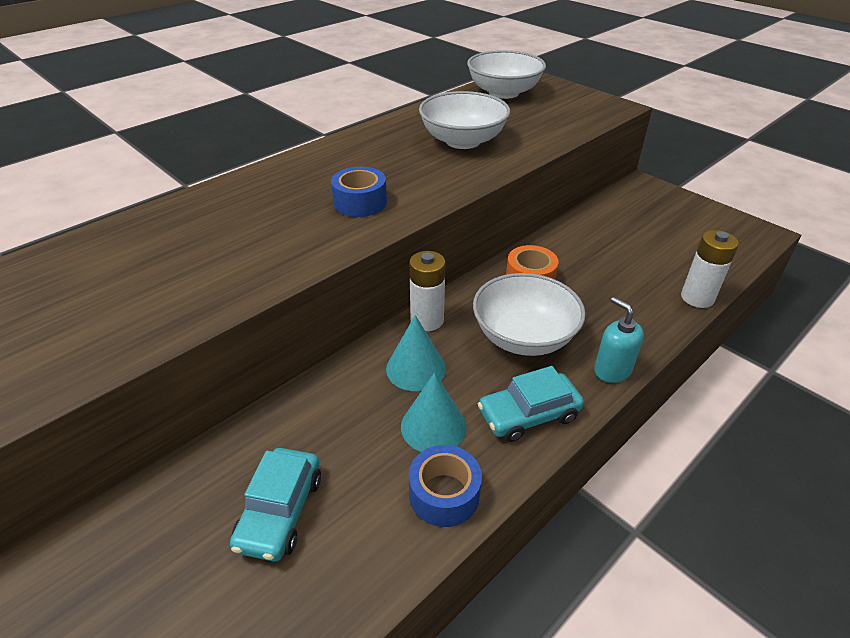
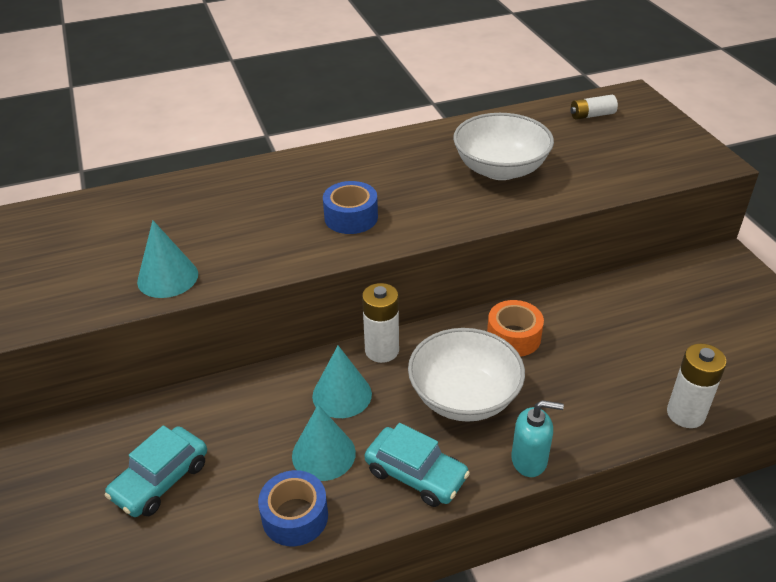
camera: 25 degrees right, 0 degrees up
white bowl [467,50,546,99] -> white battery [570,95,618,120]
turquoise car [478,366,584,442] -> turquoise car turned 150 degrees counterclockwise [365,423,470,507]
turquoise soap dispenser [594,297,644,383] -> turquoise soap dispenser turned 105 degrees clockwise [511,400,564,477]
none -> turquoise cone [137,220,198,298]

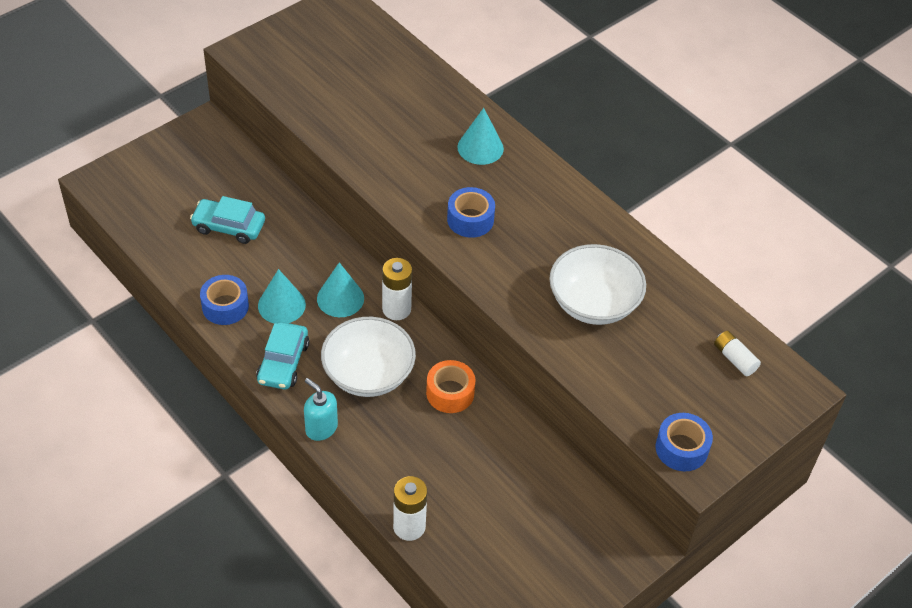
camera: 65 degrees right, 10 degrees up
turquoise cone [137,220,198,298] -> turquoise cone moved to [457,108,504,165]
turquoise soap dispenser [511,400,564,477] -> turquoise soap dispenser turned 150 degrees clockwise [304,378,338,441]
none -> blue tape [656,413,713,471]

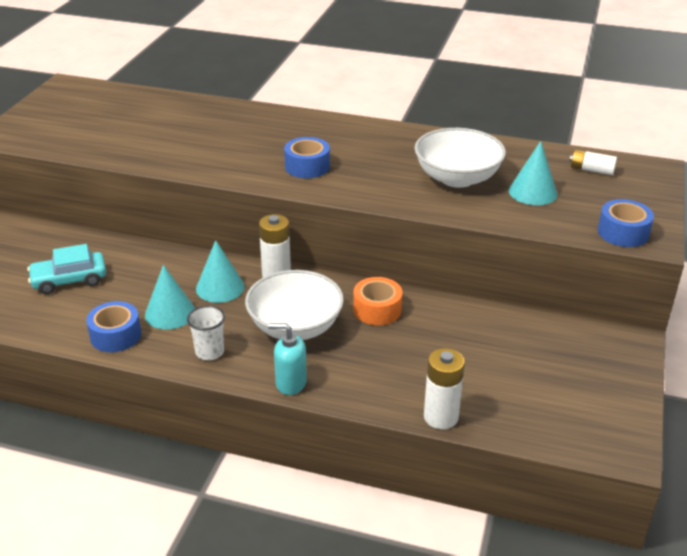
camera: 30 degrees left, 15 degrees down
turquoise car [256,322,309,389] -> white cup [187,306,225,360]
turquoise cone [457,108,504,165] -> turquoise cone moved to [509,141,558,205]

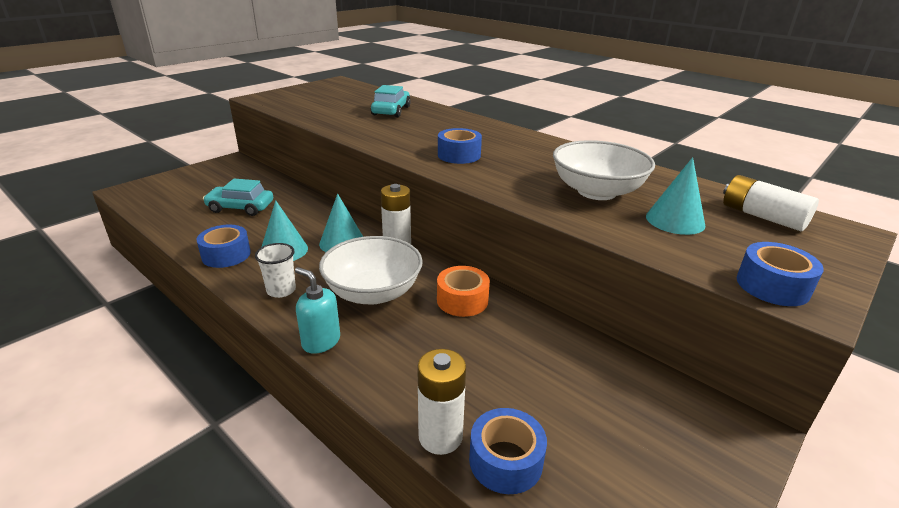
camera: 25 degrees right, 5 degrees down
white battery [569,149,617,175] -> white battery [723,175,819,231], size x1.51
none -> turquoise car [371,85,411,117]
none -> blue tape [469,408,547,494]

